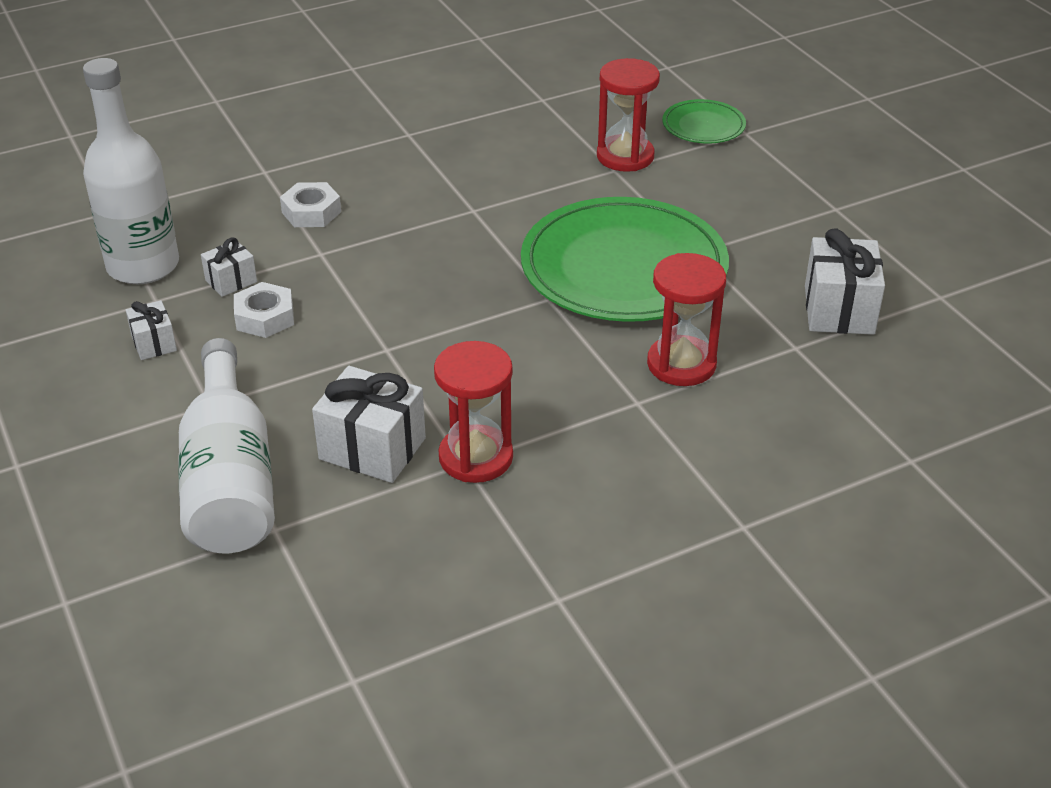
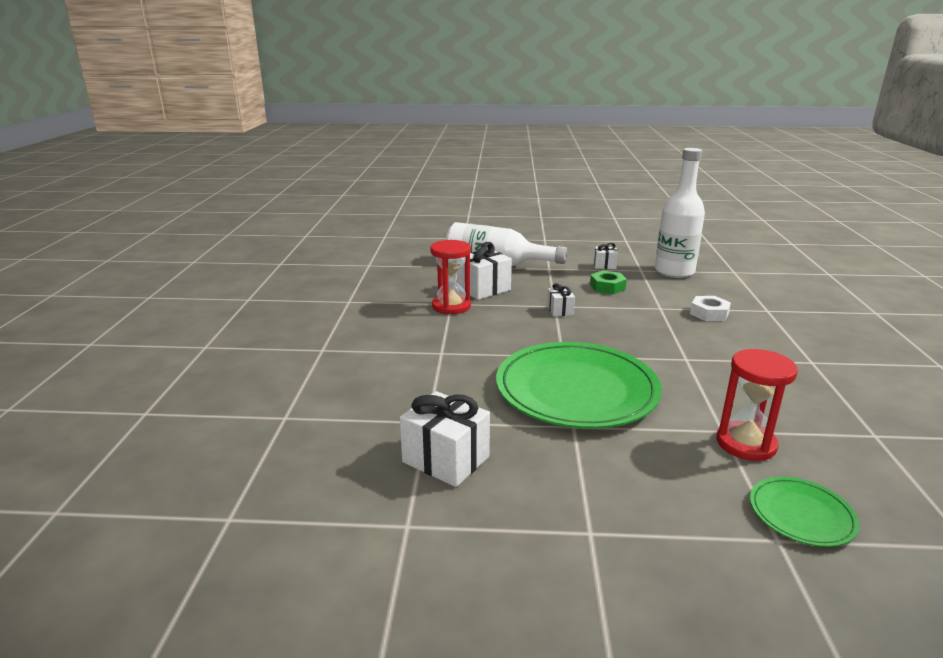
camera: 120 degrees right, 15 degrees down
white gift [201,237,257,297] -> white gift moved to [547,283,575,317]
white nut [234,282,294,338] -> green nut [590,270,627,294]
red hourglass [647,253,726,386] -> none

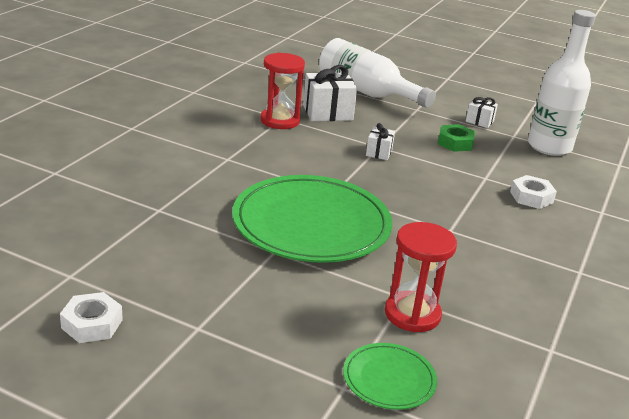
camera: 20 degrees right, 5 degrees up
white gift [400,391,490,487] -> none
none -> white nut [60,292,123,343]

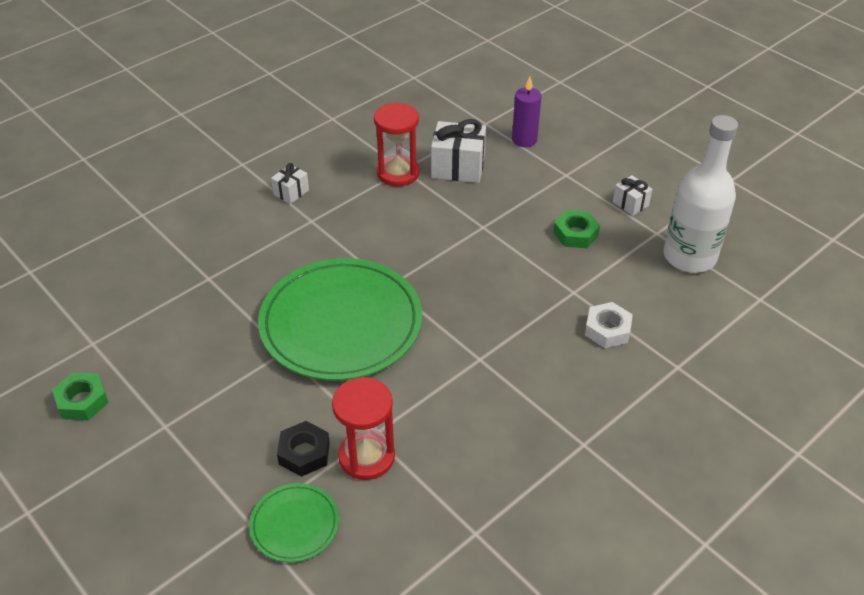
camera: 25 degrees right, 15 degrees up
white nut [60,292,123,343] -> green nut [52,373,109,420]
white bottle [319,38,436,108] -> purple candle [512,77,542,147]
white gift [366,123,395,160] -> white gift moved to [271,163,309,204]
none -> black nut [277,421,330,477]

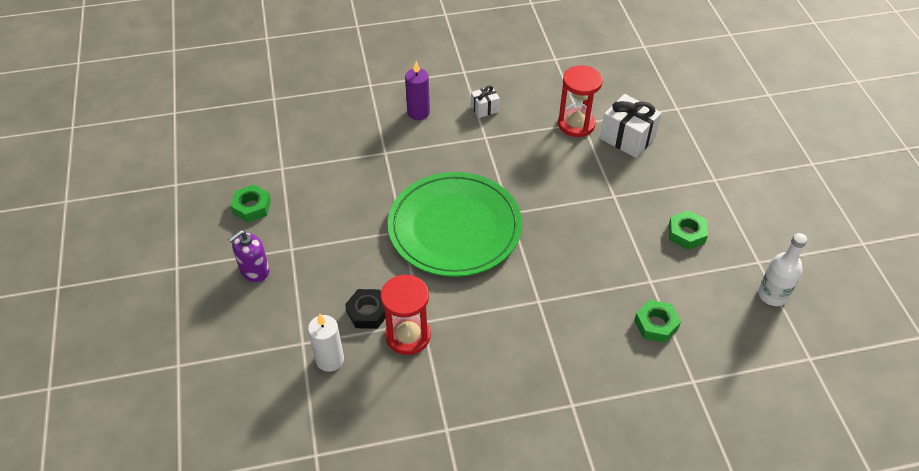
camera: 30 degrees right, 5 degrees up
green plate [249,483,339,563] -> white candle [308,313,344,372]
purple candle [512,77,542,147] -> purple candle moved to [405,61,430,120]
white nut [585,302,633,348] -> green nut [634,300,681,343]
white gift [613,175,652,216] -> none
white bottle [663,115,738,273] -> white bottle [758,233,807,306], size x0.60
none -> purple soap dispenser [228,230,270,282]

